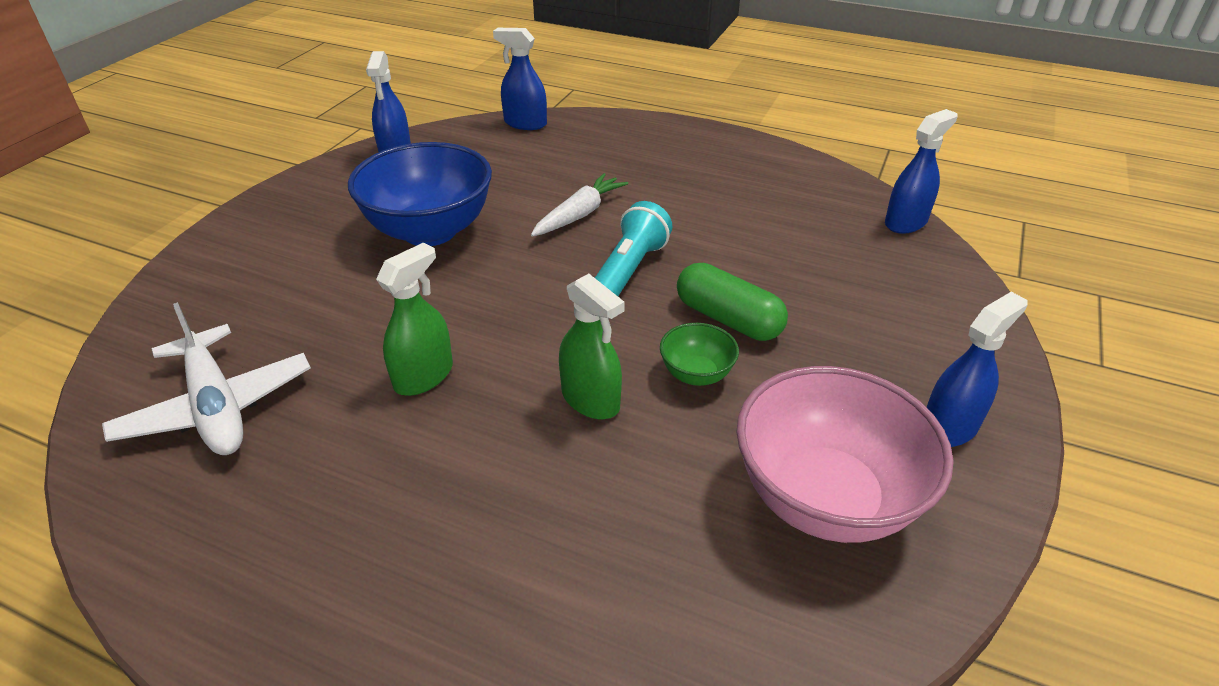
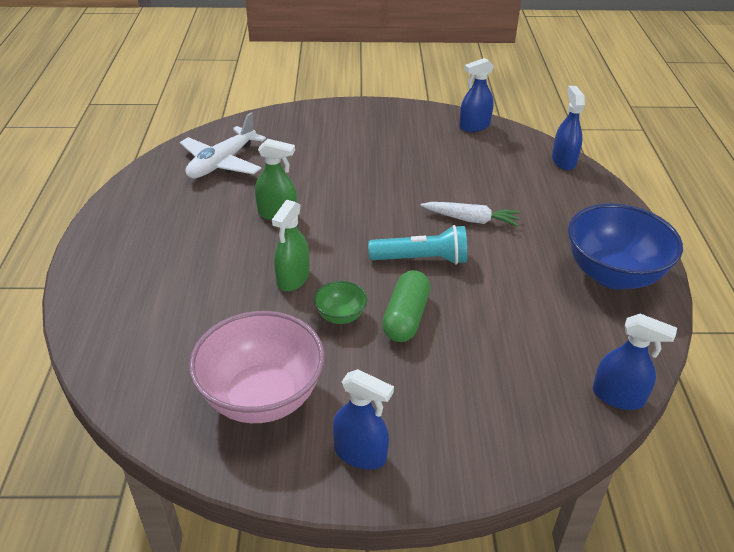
camera: 65 degrees right, 0 degrees up
blue bowl [348,142,492,246] -> blue bowl moved to [568,203,683,289]

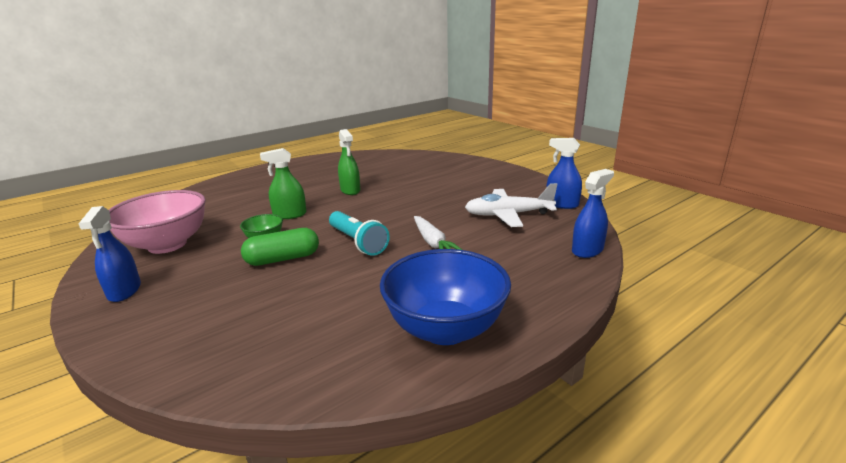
camera: 55 degrees right, 15 degrees down
white plane [180,112,266,178] -> white plane moved to [465,183,557,227]
blue spray bottle [593,314,677,410] -> none

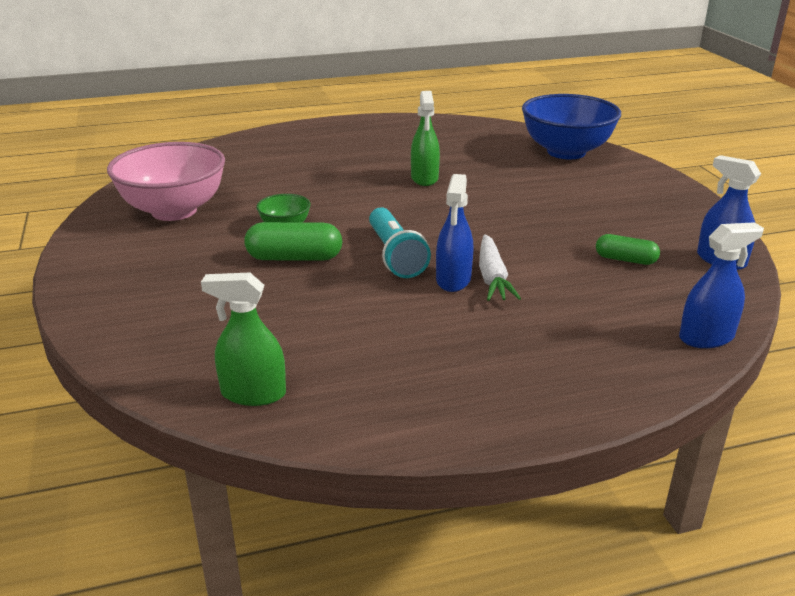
camera: 20 degrees right, 5 degrees up
blue spray bottle [79,206,141,302] -> blue spray bottle moved to [436,174,473,292]
green spray bottle [260,148,307,219] -> green spray bottle moved to [201,273,286,406]
blue bowl [380,249,511,345] -> blue bowl moved to [522,94,621,159]
white plane [465,183,557,227] -> green capsule [596,234,660,265]

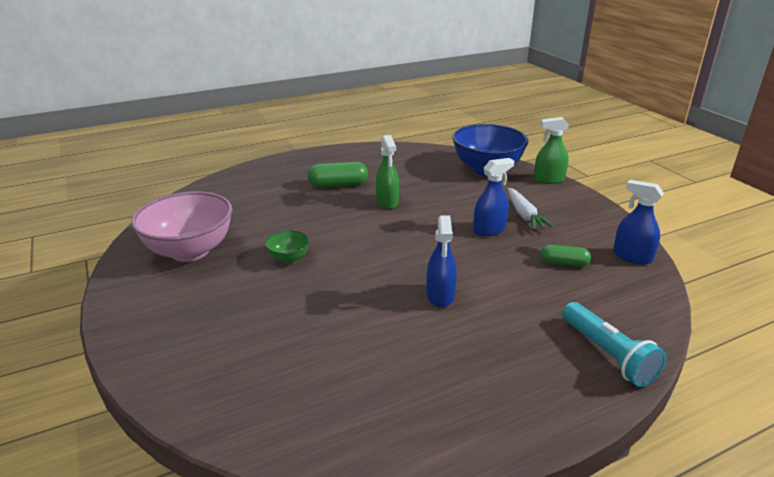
camera: 10 degrees left, 0 degrees up
green spray bottle [201,273,286,406] -> green spray bottle moved to [534,117,569,184]
green capsule [244,222,342,261] -> green capsule moved to [307,162,368,188]
turquoise flashlight [369,207,431,278] -> turquoise flashlight moved to [562,302,667,387]
white carrot [479,234,521,301] -> white carrot moved to [508,188,554,230]
blue spray bottle [679,222,764,348] -> blue spray bottle moved to [473,158,514,236]

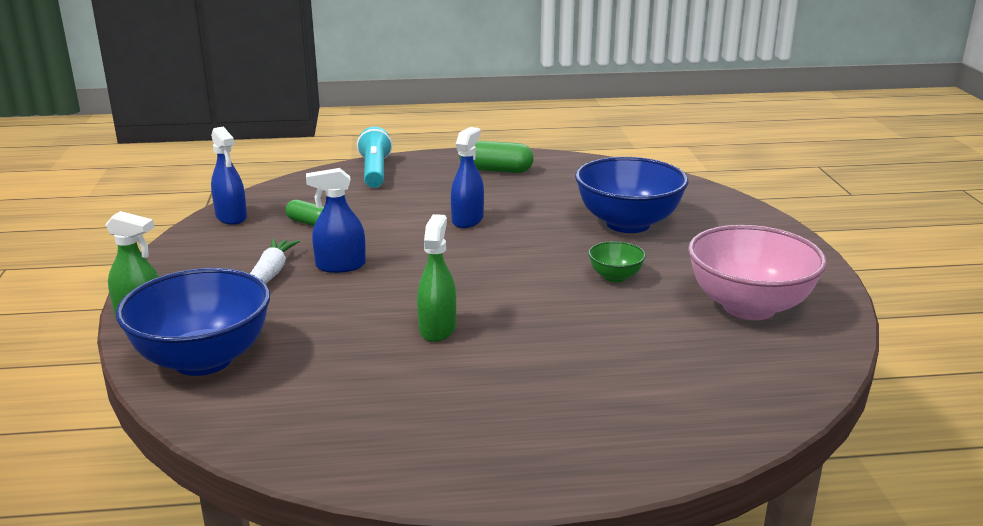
camera: 160 degrees left, 5 degrees down
green capsule [307,162,368,188] -> green capsule moved to [459,141,534,173]
none -> blue bowl [575,157,688,233]

